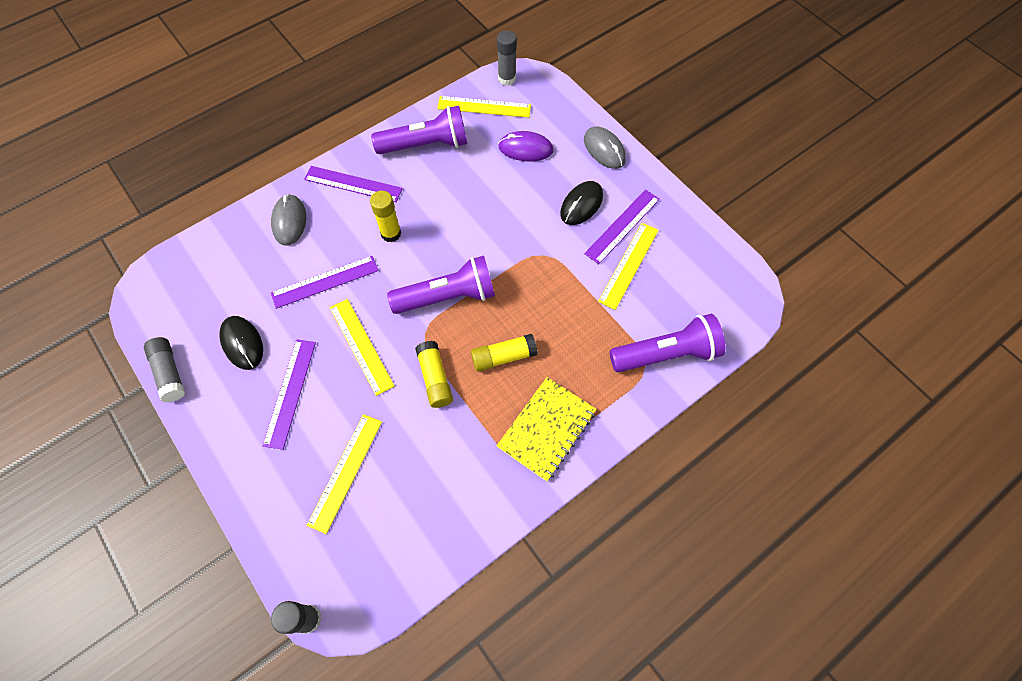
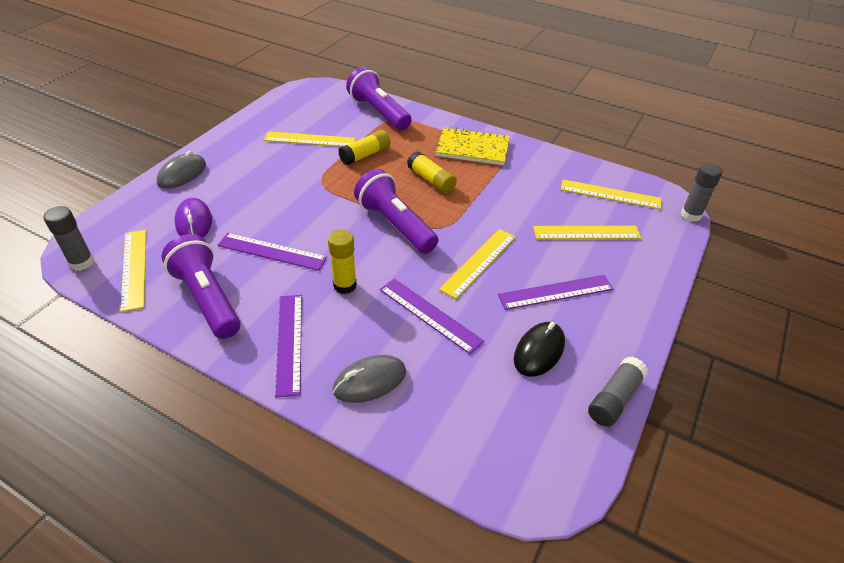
camera: 115 degrees left, 20 degrees down
yellow glue stick [415,341,453,408] -> yellow glue stick moved to [338,130,391,165]
black mouse [560,181,603,225] -> none
purple ruler [584,190,660,264] -> purple ruler moved to [218,233,327,271]
none -> yellow ruler [561,179,661,209]

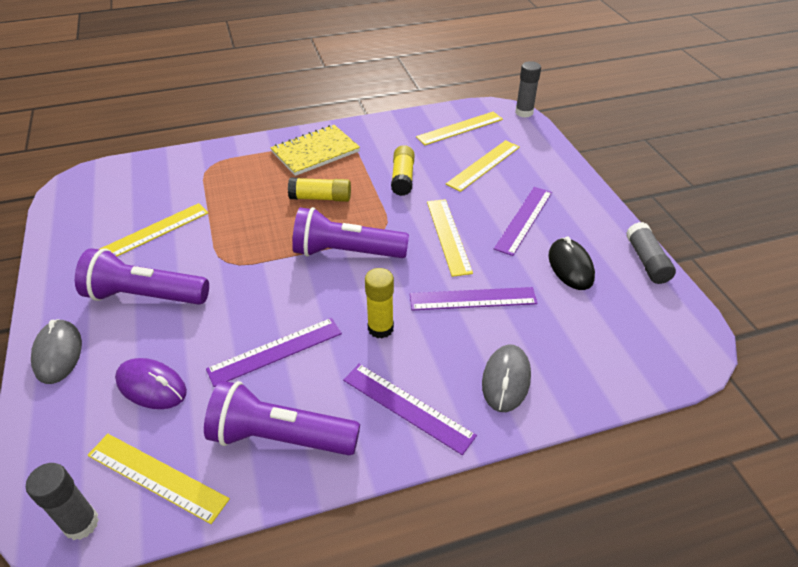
camera: 45 degrees left, 0 degrees up
yellow glue stick [338,130,391,165] -> yellow glue stick moved to [391,145,414,196]
purple flashlight [346,67,412,130] -> purple flashlight moved to [75,248,209,305]

